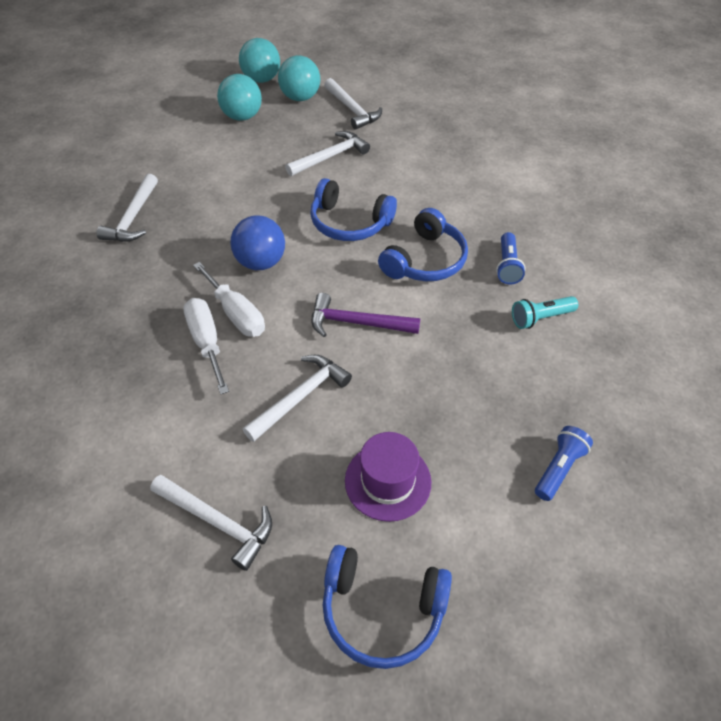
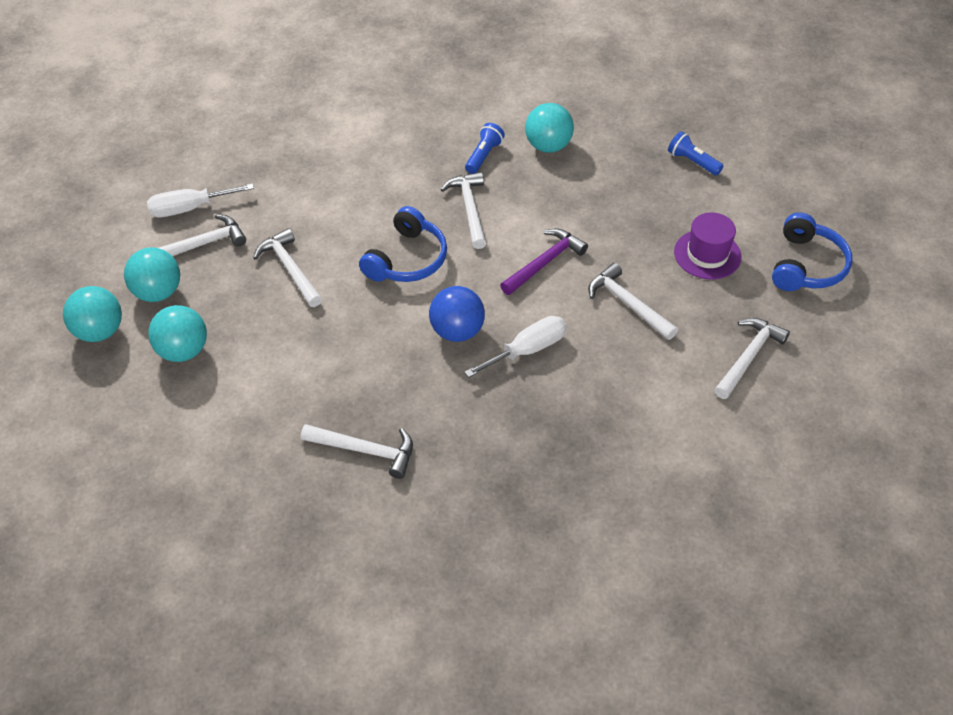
camera: 85 degrees left, 0 degrees up
white screwdriver [183,298,229,394] -> white screwdriver moved to [147,183,254,217]
purple hammer [312,293,420,337] -> purple hammer turned 150 degrees counterclockwise [500,229,588,295]
blue headphones [378,208,468,281] -> white hammer [441,172,487,249]
blue flashlight [496,232,526,284] -> blue flashlight turned 75 degrees counterclockwise [465,123,505,174]
turquoise flashlight [512,296,578,329] -> turquoise ball [525,103,574,153]

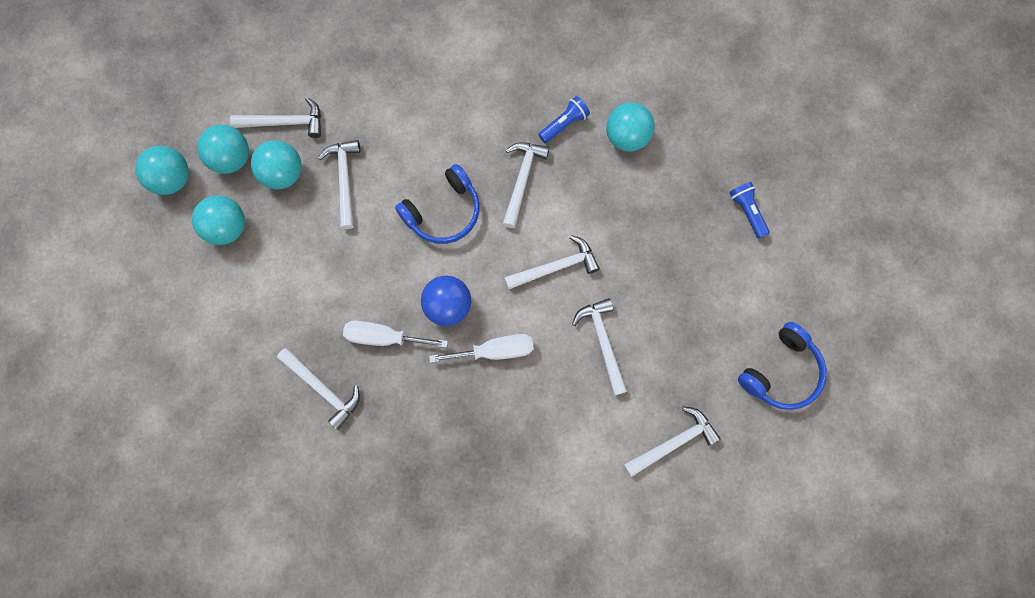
camera: 25 degrees right, 25 degrees up
white screwdriver [147,183,254,217] -> white screwdriver moved to [343,321,448,348]
purple hammer [500,229,588,295] -> white hammer [504,235,600,290]
purple hat [674,212,741,279] -> none
none -> turquoise ball [251,140,302,190]

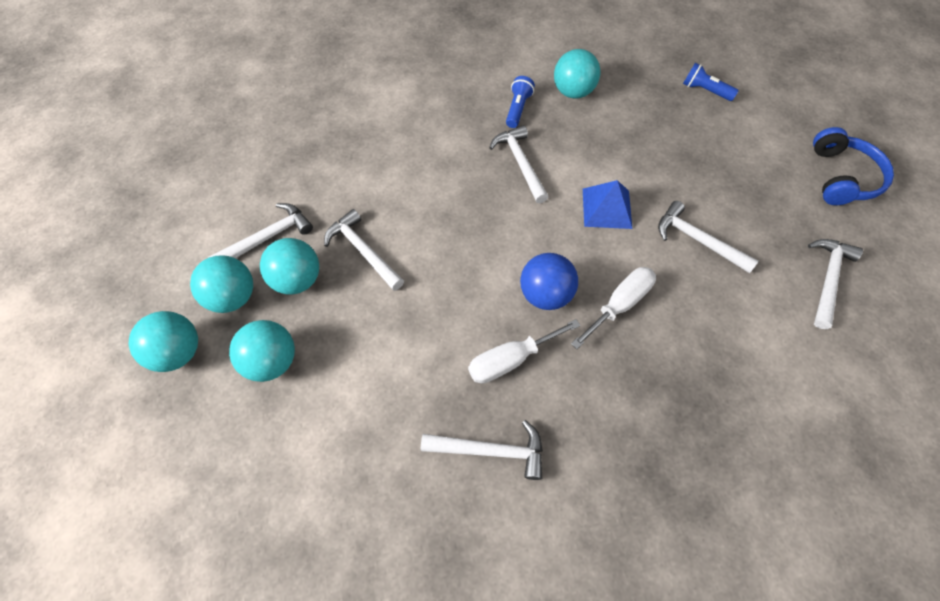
camera: 35 degrees left, 15 degrees down
blue headphones [395,164,480,244] -> none
white hammer [504,235,600,290] -> blue pyramid [583,180,633,229]

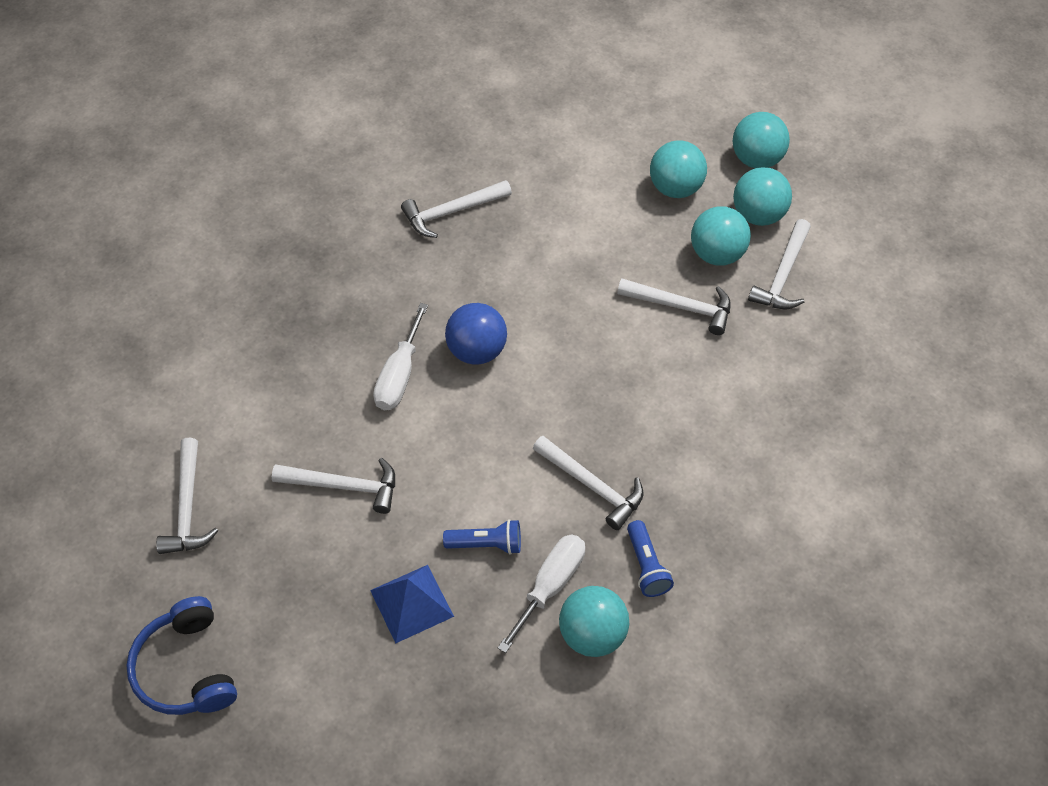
camera: 150 degrees right, 5 degrees down
white screwdriver [468,319,580,383] -> white screwdriver moved to [498,534,585,653]
blue pyramid [583,180,633,229] -> blue pyramid moved to [370,565,454,643]
blue flashlight [683,63,739,101] -> blue flashlight moved to [443,519,521,555]

